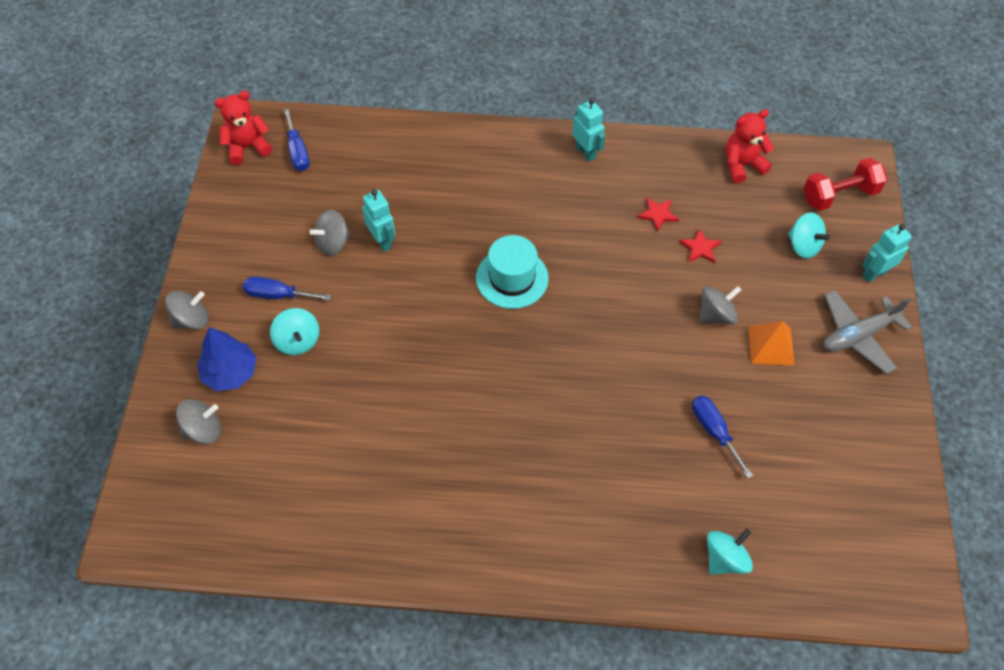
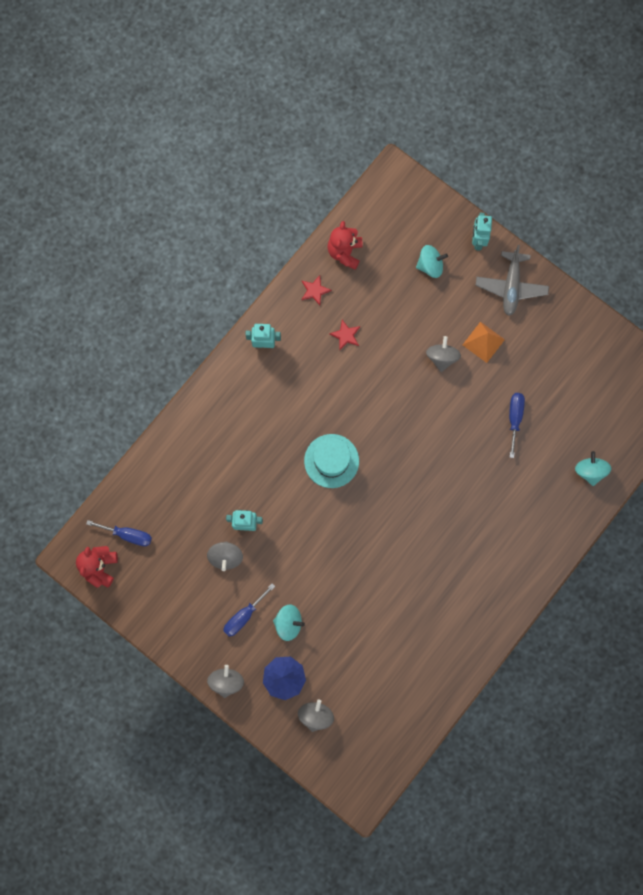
camera: 55 degrees left, 20 degrees up
red star [679,228,721,263] -> red star moved to [301,275,332,305]
blue screwdriver [692,395,753,478] -> blue screwdriver turned 90 degrees clockwise [509,393,525,458]
red dumbbell [803,158,887,211] -> none

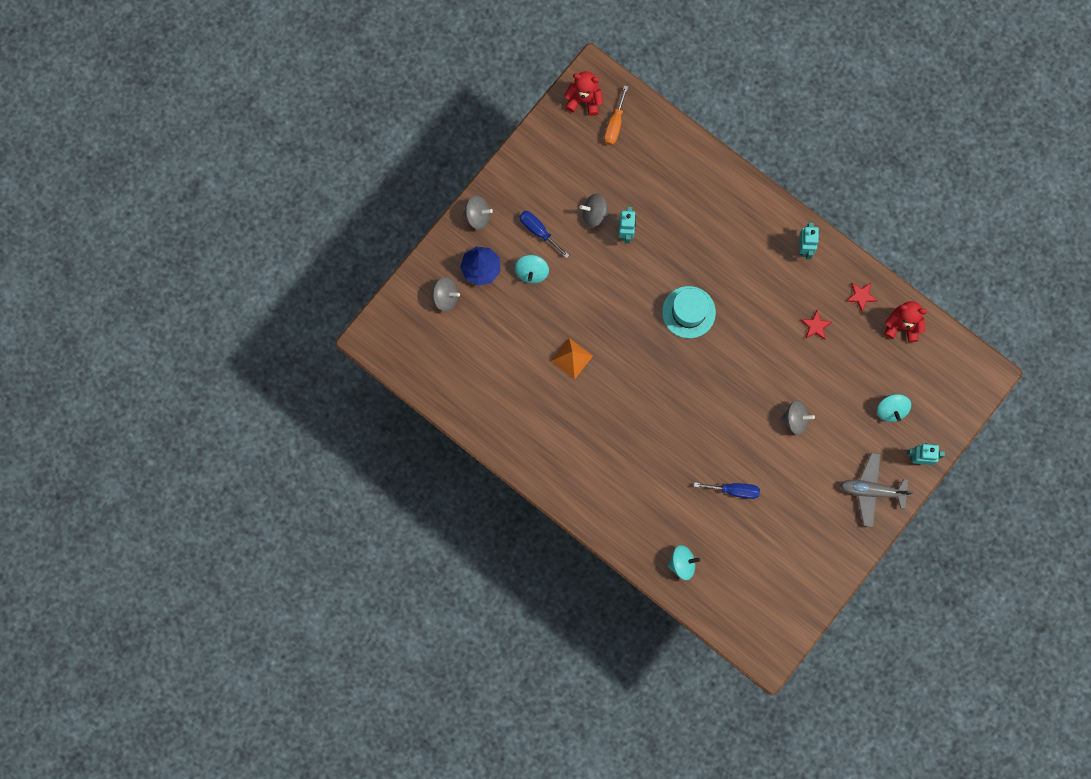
camera: 90 degrees right, 0 degrees up
blue screwdriver [86,520,152,546] -> orange screwdriver [604,85,628,145]
orange pyramid [463,322,505,363] -> orange pyramid moved to [551,338,593,379]

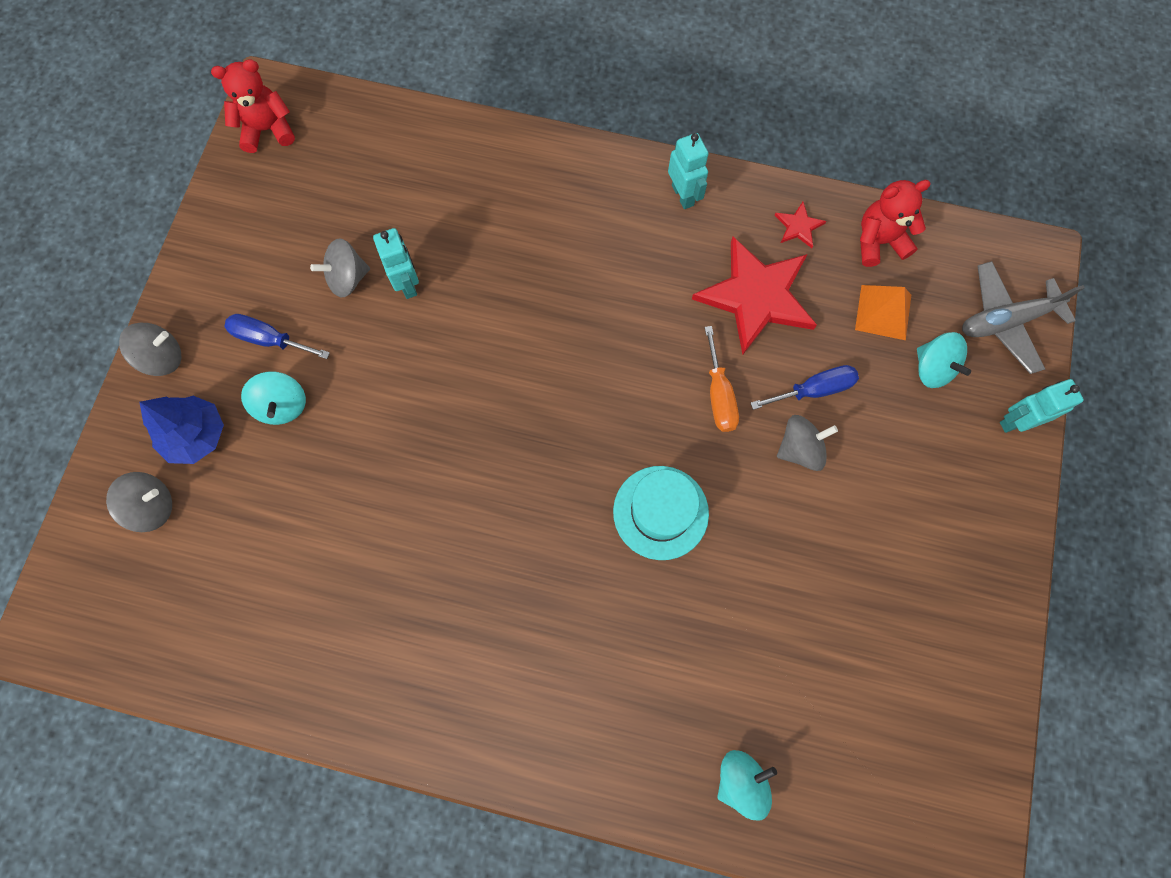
camera: 25 degrees left, 5 degrees down
orange pyramid [551,338,593,379] -> orange pyramid moved to [855,285,911,340]
orange screwdriver [604,85,628,145] -> orange screwdriver moved to [705,326,739,432]
turquoise hat [662,286,716,338] -> turquoise hat moved to [613,466,709,560]
blue screwdriver [694,482,760,499] -> blue screwdriver moved to [751,365,859,410]
red star [801,310,832,340] -> red star [692,237,817,355], size x2.37
grey plane [840,453,913,527] -> grey plane moved to [962,261,1085,374]

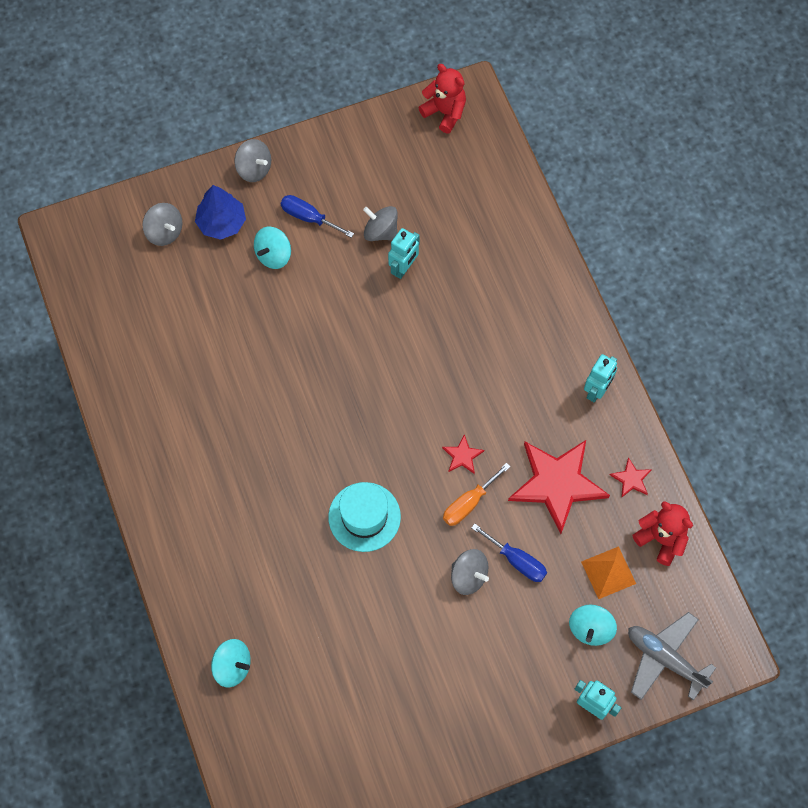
camera: 55 degrees right, 5 degrees down
blue screwdriver [224,314,330,359] -> blue screwdriver turned 45 degrees counterclockwise [281,195,354,238]
none -> red star [442,434,484,474]

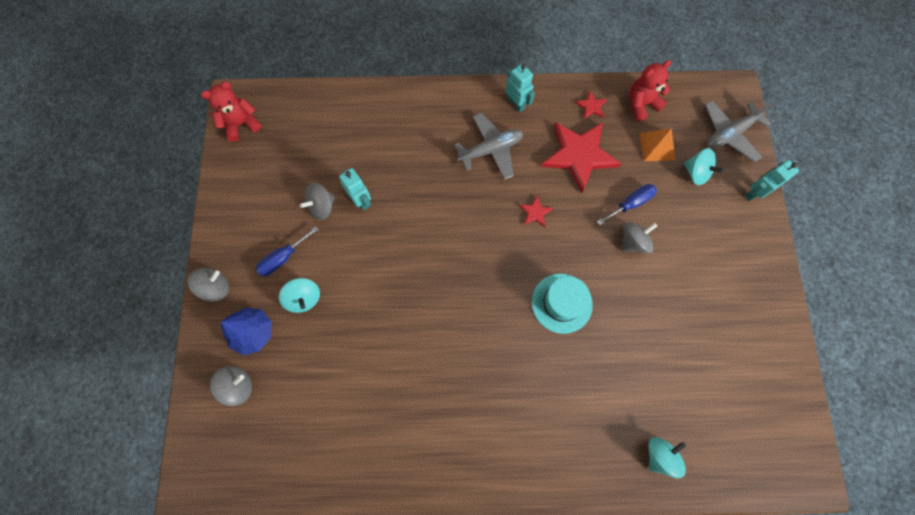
camera: 70 degrees left, 5 degrees up
orange screwdriver [443,463,510,526] -> none
none -> grey plane [454,113,523,180]

